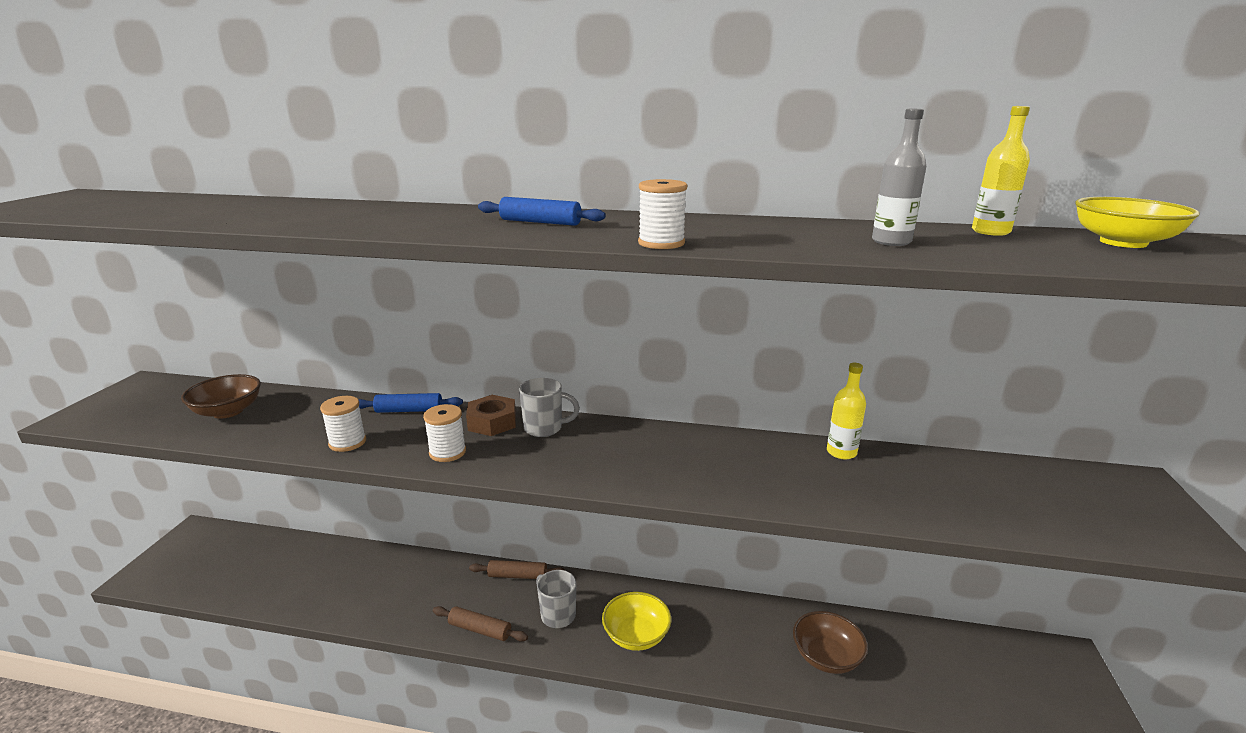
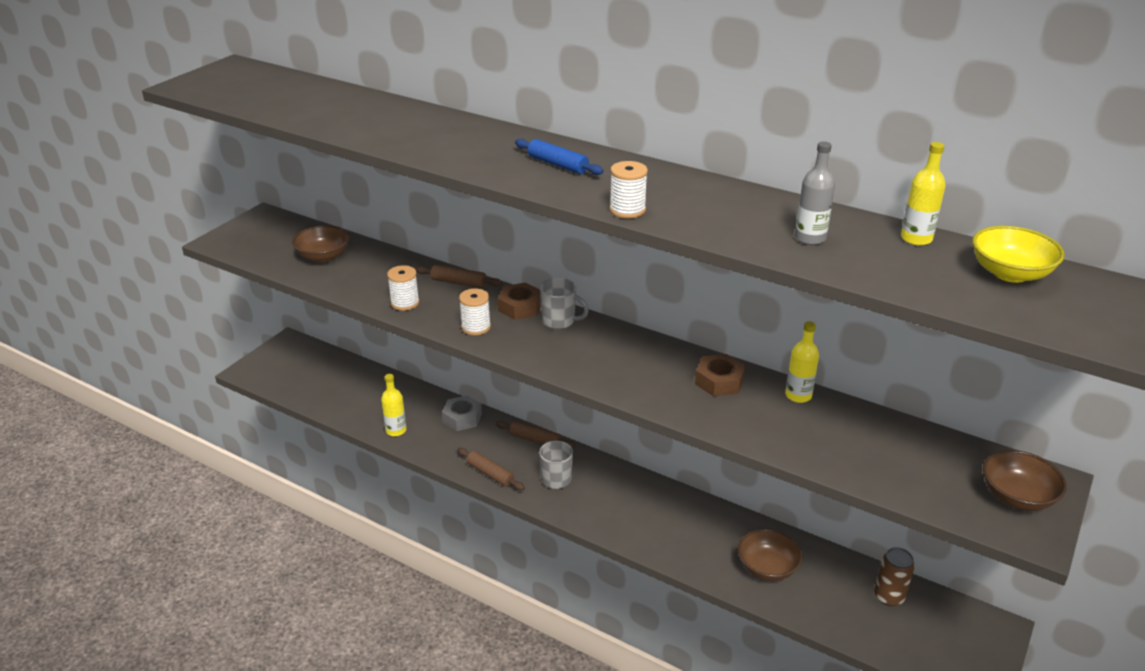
camera: 20 degrees right, 10 degrees up
blue rolling pin [358,393,463,413] -> brown rolling pin [415,265,502,288]
yellow bowl [602,592,671,651] -> none
none -> yellow bottle [381,374,407,436]
none -> grey nut [442,396,482,431]
none -> brown nut [695,354,746,396]
none -> brown can [874,547,915,606]
none -> brown bowl [983,450,1067,511]

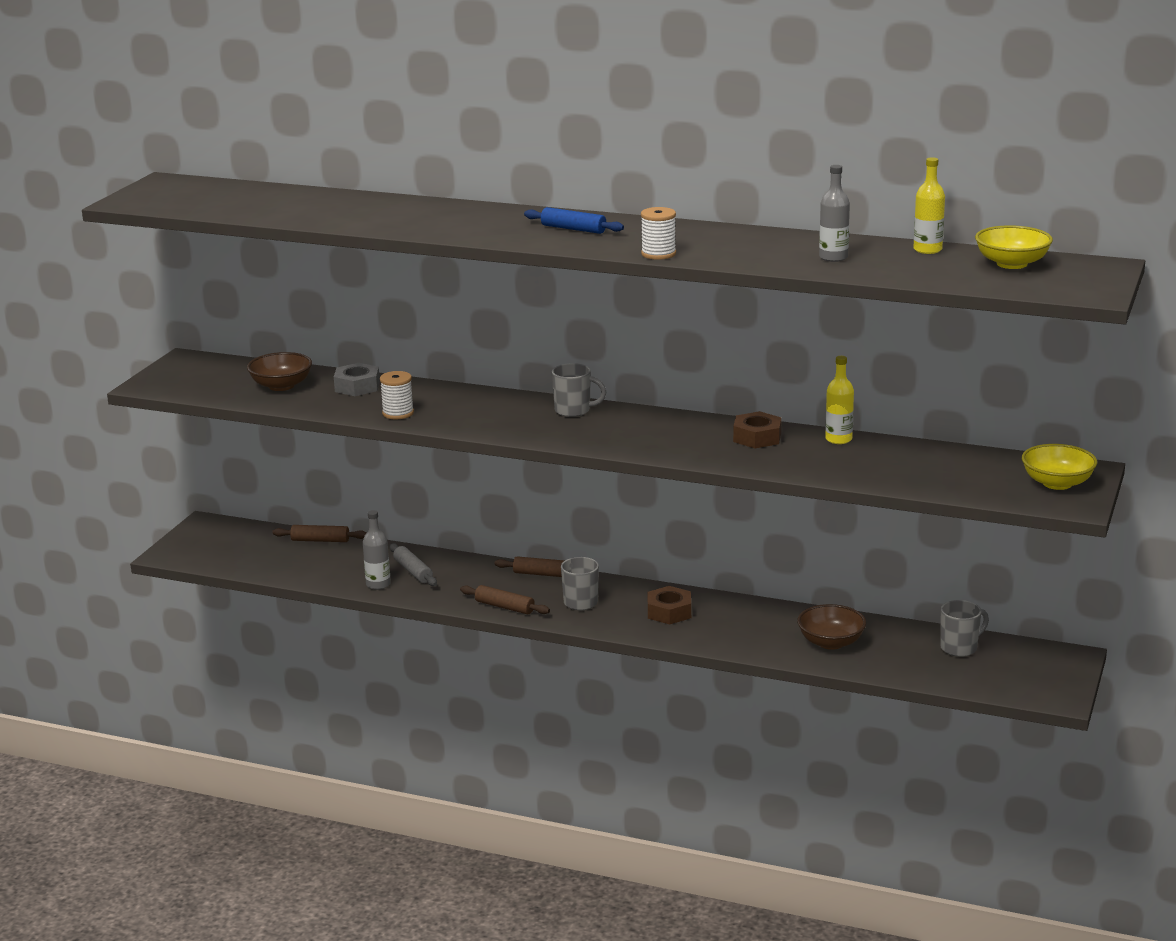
camera: 10 degrees left, 10 degrees down
yellow bottle [381,374,407,436] -> grey bottle [363,510,391,590]
brown rolling pin [415,265,502,288] -> brown rolling pin moved to [272,525,366,542]
grey nut [442,396,482,431] -> grey nut moved to [334,363,380,396]
white spool [459,288,491,335] -> none
brown nut [498,282,541,320] -> brown nut moved to [648,586,691,625]
brown can [874,547,915,606] -> grey mug [940,600,989,657]
brown bowl [983,450,1067,511] -> yellow bowl [1022,444,1097,490]
none -> grey rolling pin [390,543,437,586]

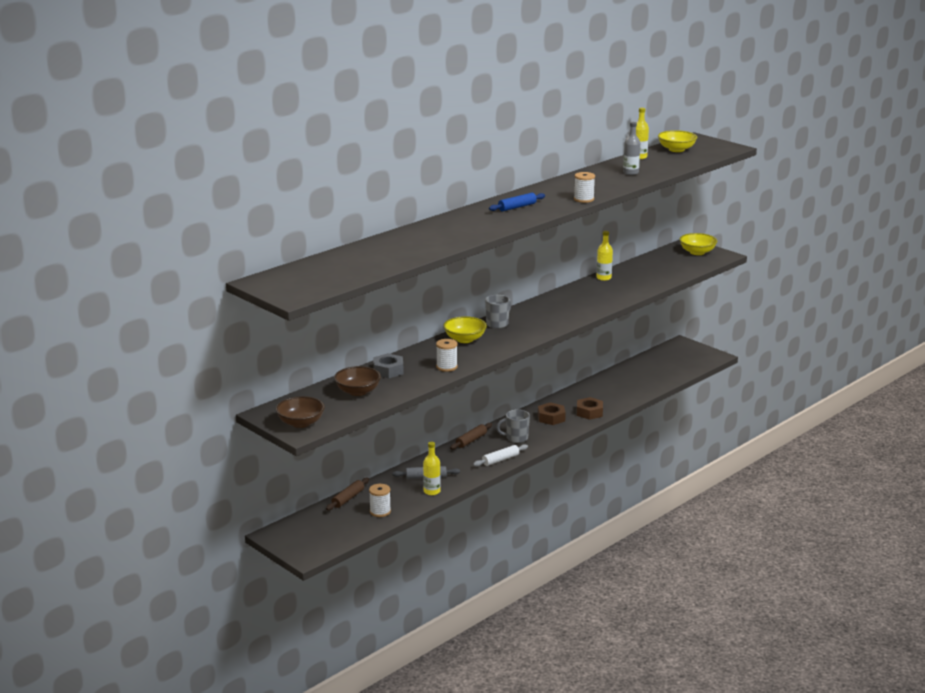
camera: 65 degrees left, 0 degrees up
grey bottle [363,510,391,590] -> yellow bottle [423,442,441,495]
brown rolling pin [460,585,550,614] -> white rolling pin [473,444,528,467]
brown nut [733,411,781,448] -> brown nut moved to [577,397,603,420]
brown bowl [797,604,866,650] -> brown bowl moved to [276,396,325,428]
grey mug [940,600,989,657] -> none
none -> white spool [369,484,391,517]
none -> yellow bowl [443,316,487,343]

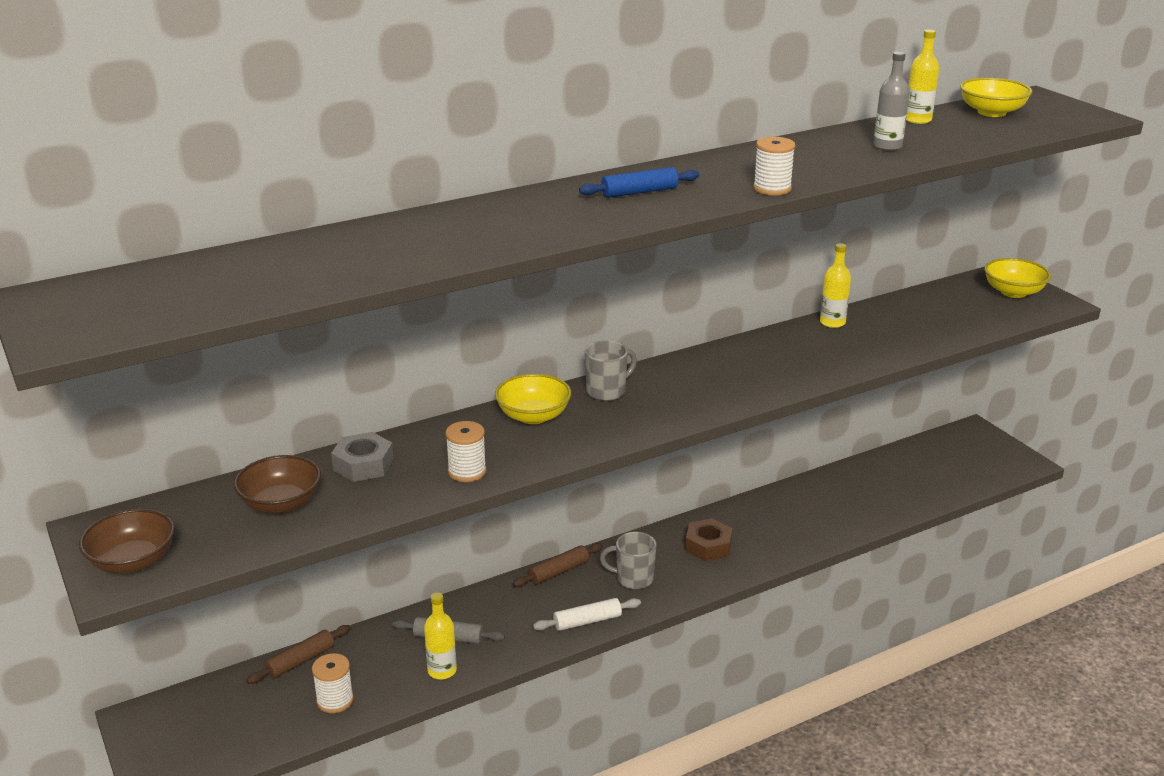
camera: 15 degrees right, 5 degrees up
brown nut [577,397,603,420] -> none

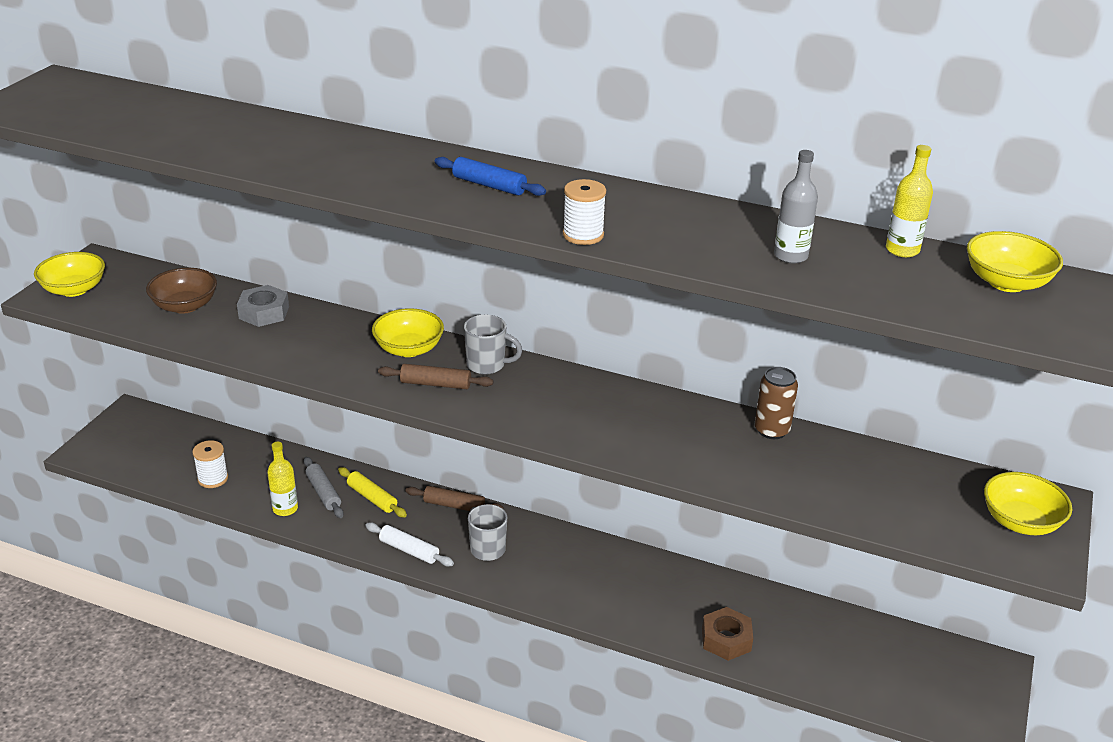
camera: 50 degrees right, 5 degrees up
brown bowl [79,509,175,574] -> yellow bowl [34,252,105,297]
brown rolling pin [246,625,351,684] -> brown rolling pin moved to [378,364,493,389]
white spool [445,421,486,482] -> none
brown nut [685,518,732,561] -> brown nut moved to [702,607,753,661]
yellow bottle [820,243,851,328] -> brown can [755,367,798,439]
none -> yellow rolling pin [338,467,407,517]

